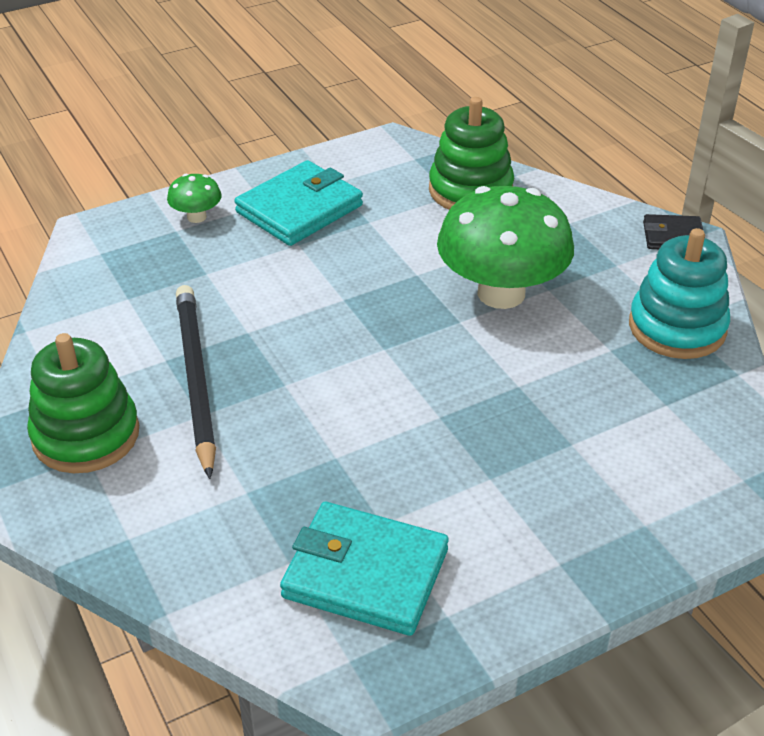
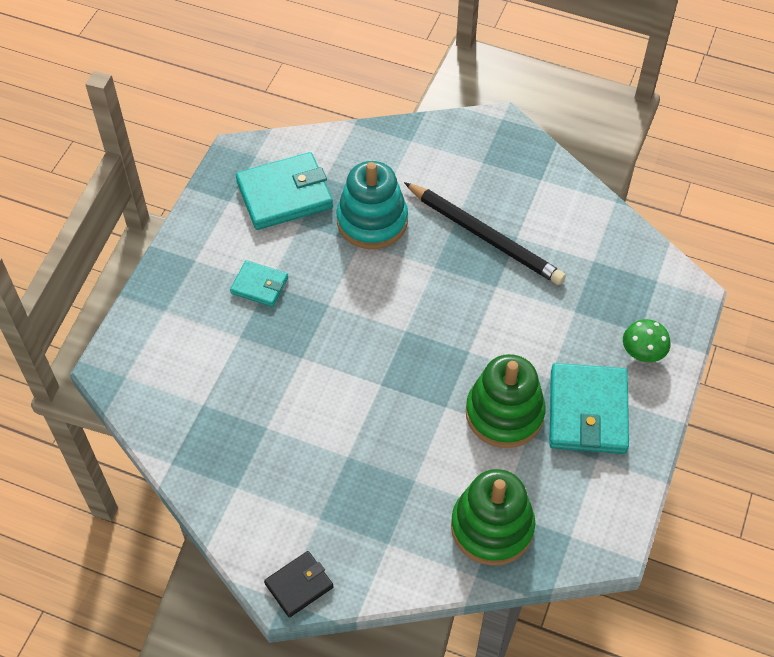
camera: 140 degrees right, 15 degrees up
green stacking toy [27,333,139,473] -> green stacking toy moved to [466,354,546,448]
green mushroom [437,186,574,309] -> none
turquoise stacking toy [629,228,730,359] -> turquoise stacking toy moved to [337,161,408,249]
none -> turquoise wallet [230,260,288,307]

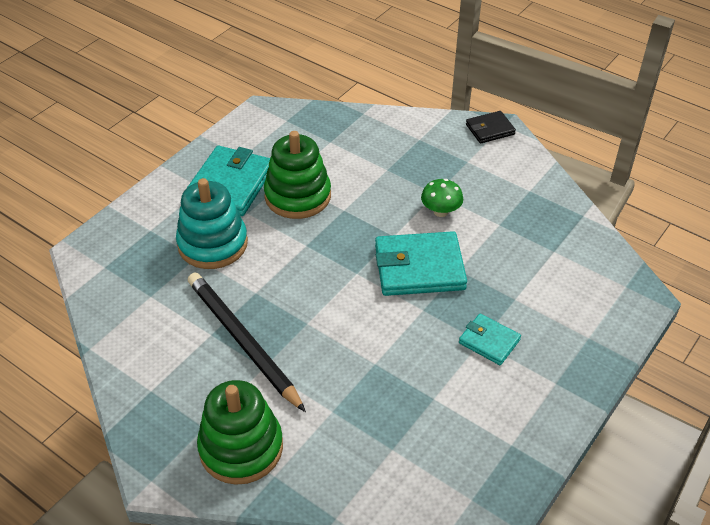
camera: 165 degrees left, 10 degrees down
turquoise wallet [236,152,333,230] -> turquoise wallet moved to [375,231,467,296]
turquoise stacking toy [337,161,408,249] -> turquoise stacking toy moved to [176,178,248,269]
green stacking toy [451,469,535,566] -> green stacking toy moved to [197,380,283,485]
green mushroom [623,319,670,362] -> green mushroom moved to [421,179,463,217]

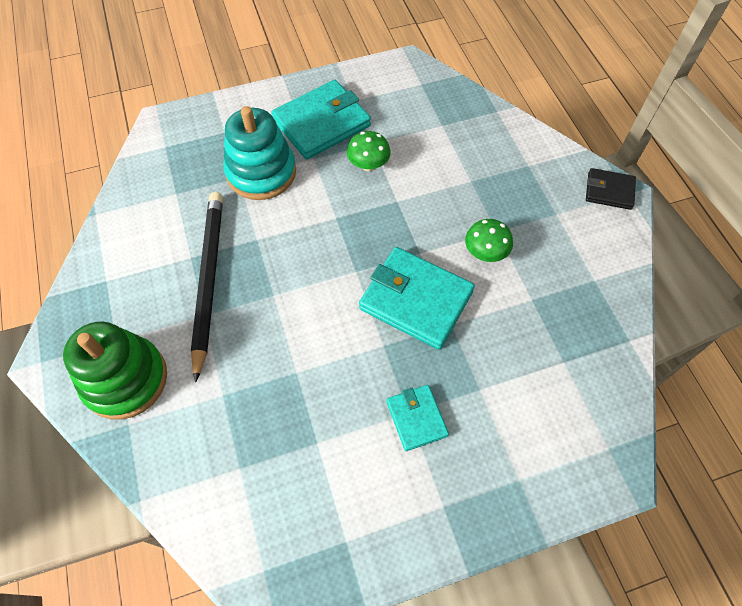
camera: 35 degrees right, 15 degrees up
green stacking toy [264,131,331,219] -> green mushroom [347,131,391,171]

